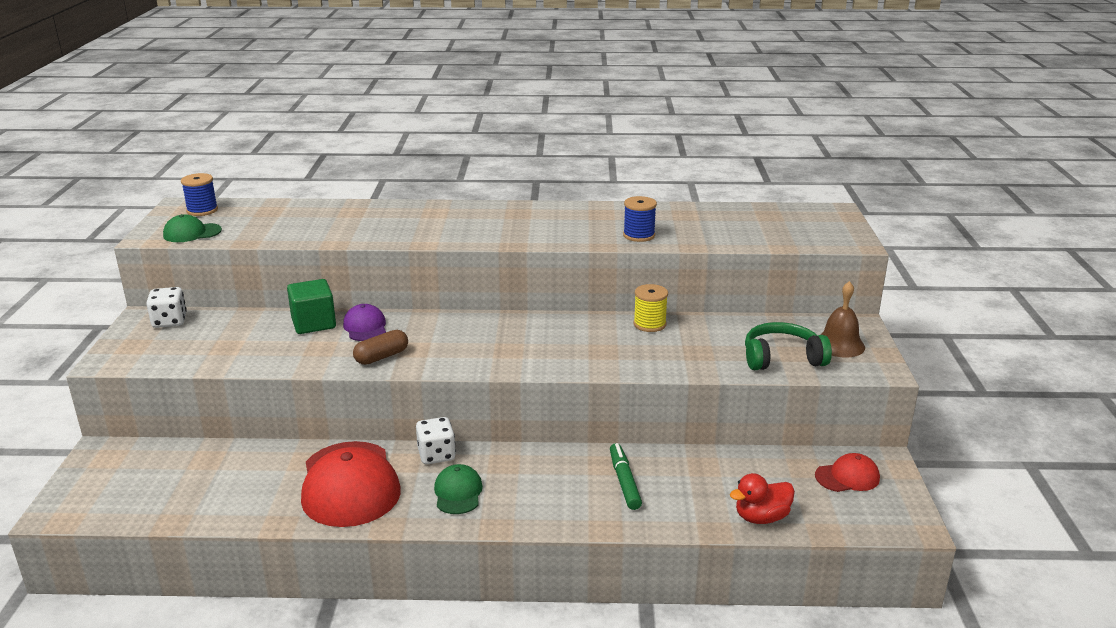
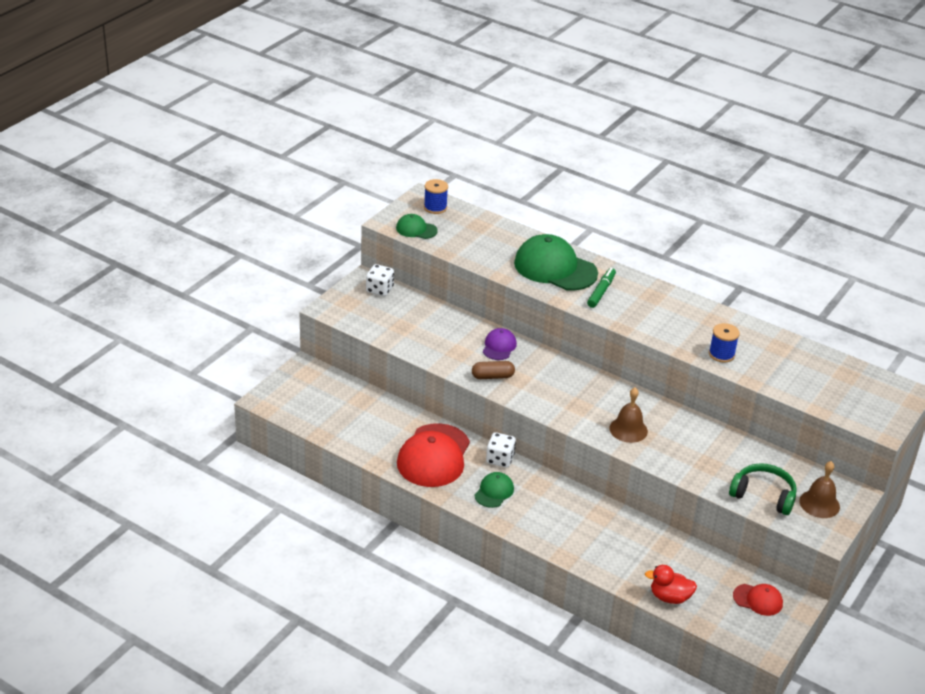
camera: 30 degrees right, 10 degrees up
green cube [287,279,336,334] -> none
green marker [610,443,642,510] -> green marker moved to [587,268,616,308]
yellow spool [634,284,668,332] -> none
none -> green cap [514,234,598,291]
none -> brown bell [609,387,648,443]

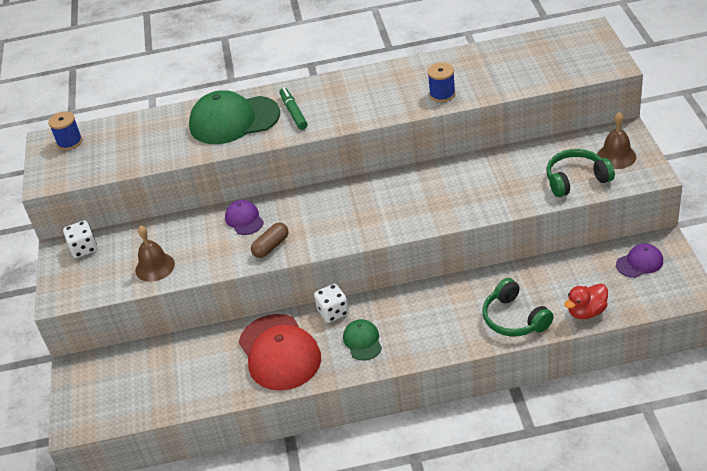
camera: 35 degrees left, 5 degrees up
green cap [396,214,438,239] -> none
brown bell [609,387,648,443] -> brown bell moved to [135,225,175,282]
red cap [733,584,783,616] -> purple cap [616,244,663,278]
none -> green headphones [482,278,554,336]

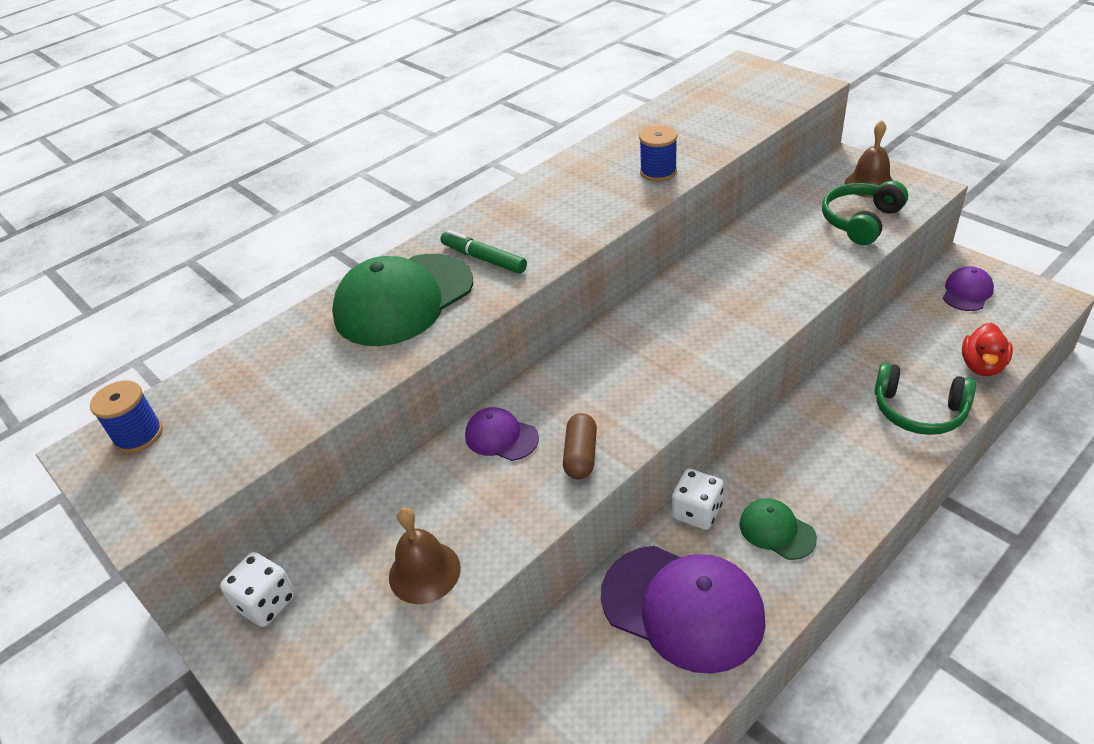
camera: 35 degrees left, 0 degrees up
red cap [239,314,321,391] -> purple cap [601,546,766,674]

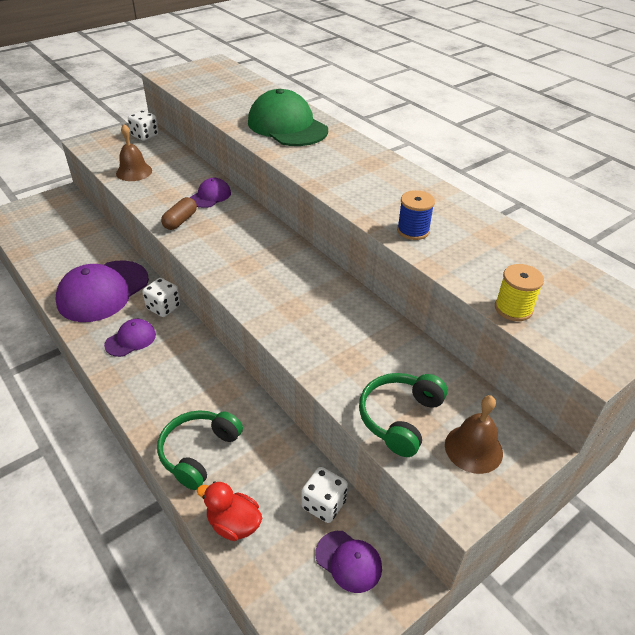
camera: 90 degrees right, 0 degrees up
blue spool [90,380,163,453] -> none
green marker [440,230,527,274] -> none
brown capsule [563,413,597,480] -> brown capsule turned 75 degrees counterclockwise [161,197,197,230]
green cap [739,498,817,560] -> purple cap [104,319,156,357]
green headphones [822,180,908,245] -> green headphones turned 105 degrees counterclockwise [359,373,448,457]
none -> white dice [301,467,348,523]
none -> yellow spool [495,264,544,321]

